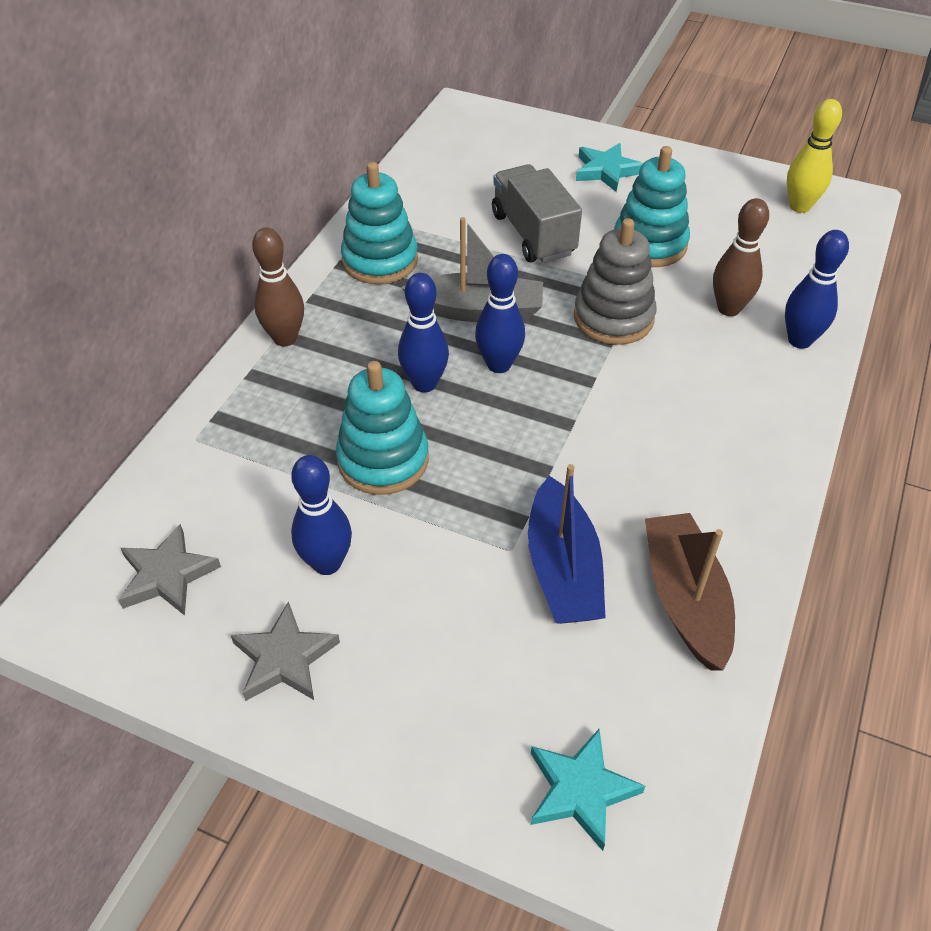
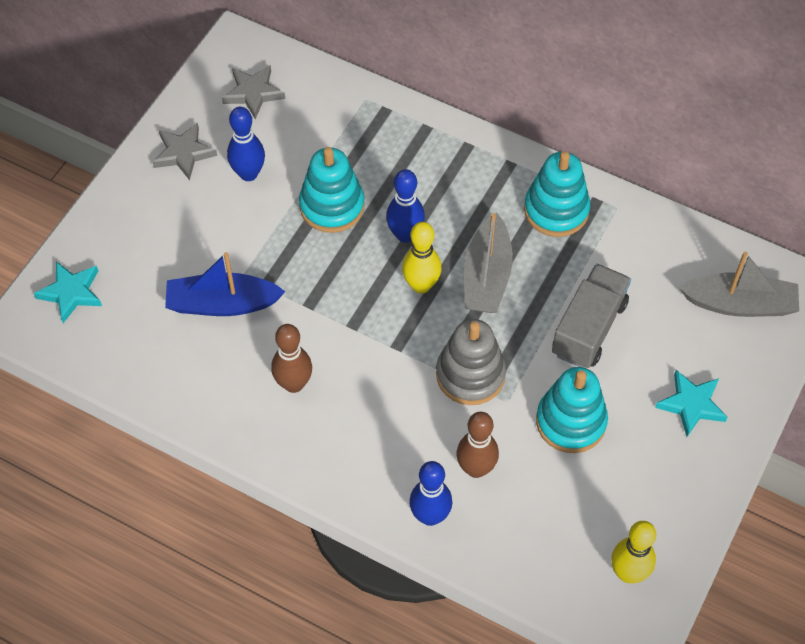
camera: 95 degrees right, 10 degrees up
brown bowling pin [252,228,304,346] -> brown bowling pin moved to [271,324,312,393]
blue bowling pin [475,254,525,373] -> yellow bowling pin [402,222,441,294]
grey truck [492,164,582,263] -> grey truck turned 45 degrees counterclockwise [552,264,631,368]
brown boat [645,513,735,671] -> none
none -> grey boat [679,252,799,317]

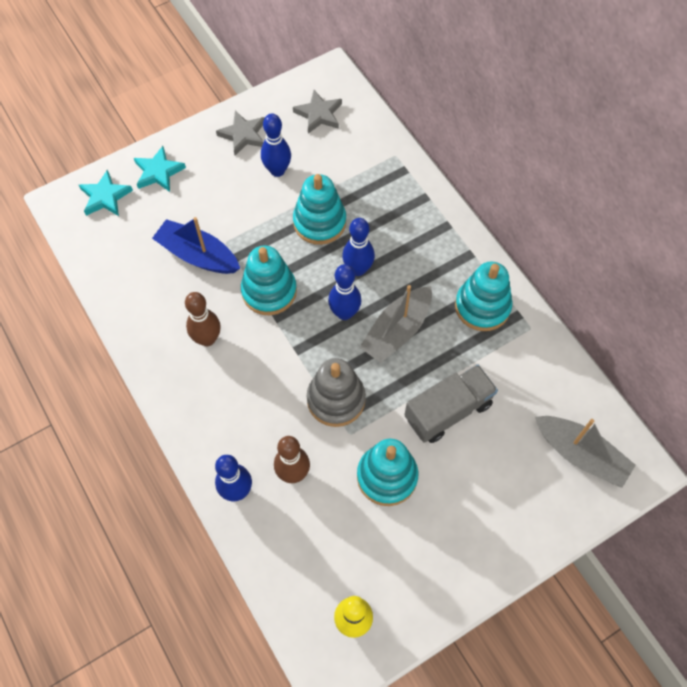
camera: 30 degrees right, 5 degrees up
yellow bowling pin [402,222,441,294] -> blue bowling pin [328,264,361,320]
turquoise star [655,370,727,437] -> turquoise star moved to [134,146,186,192]
none -> turquoise stacking toy [241,245,297,315]

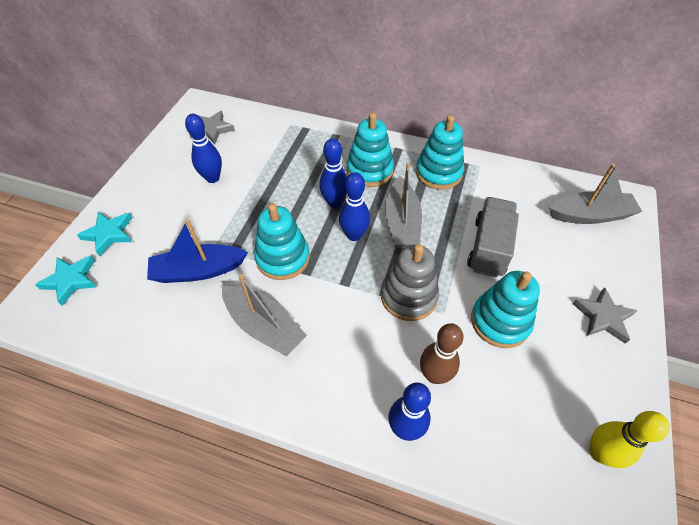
camera: 40 degrees left, 10 degrees down
brown bowling pin [185,292,221,346] -> grey boat [222,274,307,357]
grey star [216,110,265,155] -> grey star moved to [573,287,638,344]
turquoise stacking toy [293,174,346,245] -> turquoise stacking toy moved to [347,113,394,187]

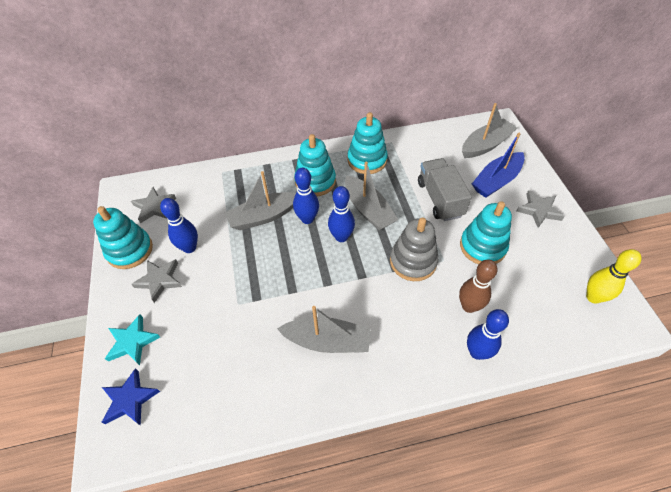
camera: 30 degrees left, 0 degrees up
turquoise star [35,256,97,306] -> blue star [102,368,160,426]
blue boat [147,219,248,283] -> blue boat moved to [472,133,525,198]
turquoise stacking toy [254,203,310,280] -> turquoise stacking toy moved to [93,206,153,269]
none -> grey star [131,259,182,303]
none -> grey boat [225,171,296,230]

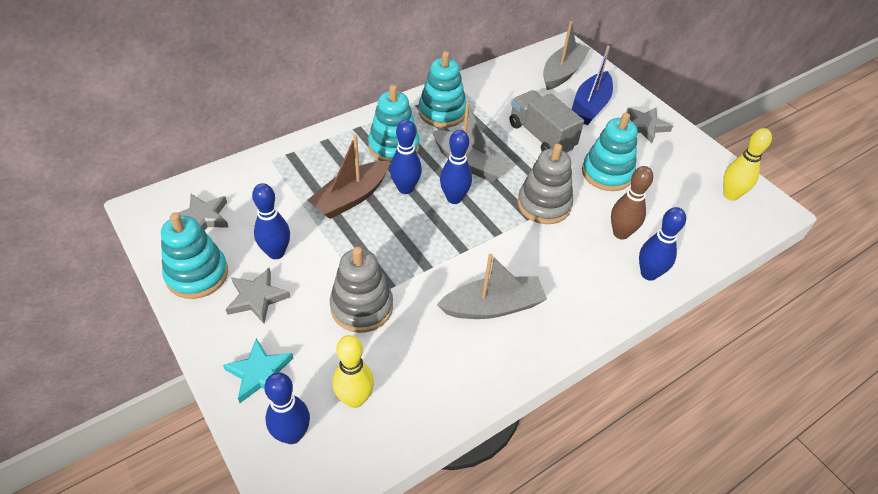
camera: 25 degrees left, 5 degrees down
blue star [102,368,160,426] -> blue bowling pin [264,372,310,444]
grey boat [225,171,296,230] -> brown boat [307,135,390,219]
none -> grey stacking toy [330,247,393,333]
none -> yellow bowling pin [333,335,374,408]

